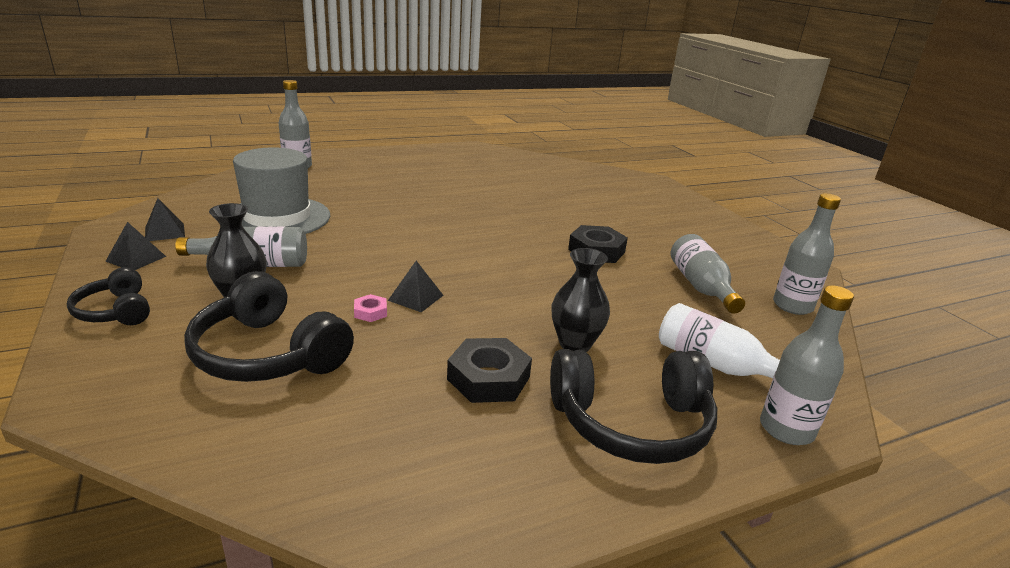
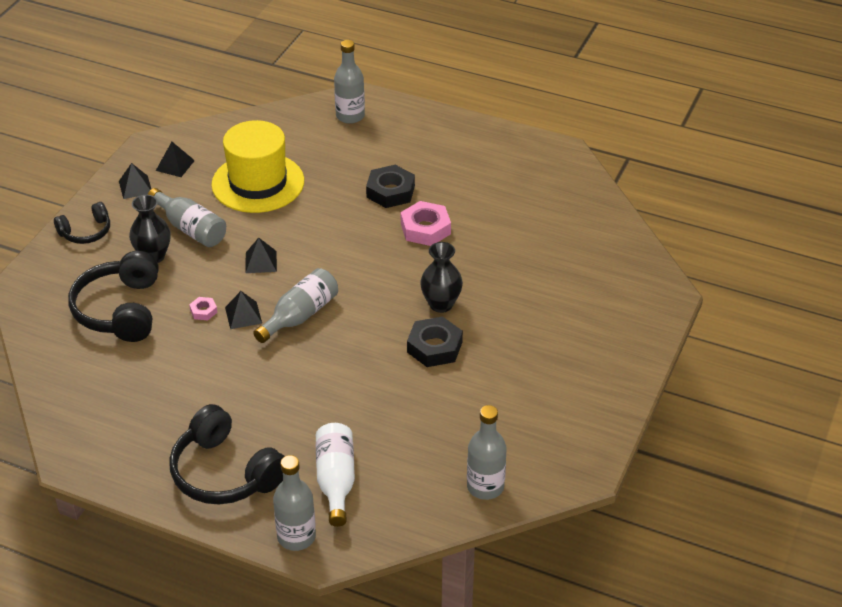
camera: 50 degrees right, 15 degrees up
black headphones [67,267,150,325] -> black headphones turned 135 degrees counterclockwise [54,202,110,244]
grey hat [233,147,330,234] -> yellow hat [211,120,304,213]
black nut [447,338,532,403] -> black nut moved to [366,165,415,208]
black vase [552,248,610,352] -> black vase moved to [420,242,463,313]
grey bottle [671,234,745,314] -> grey bottle moved to [253,268,338,343]
none -> black pyramid [245,238,277,273]
none -> pink nut [401,201,451,246]

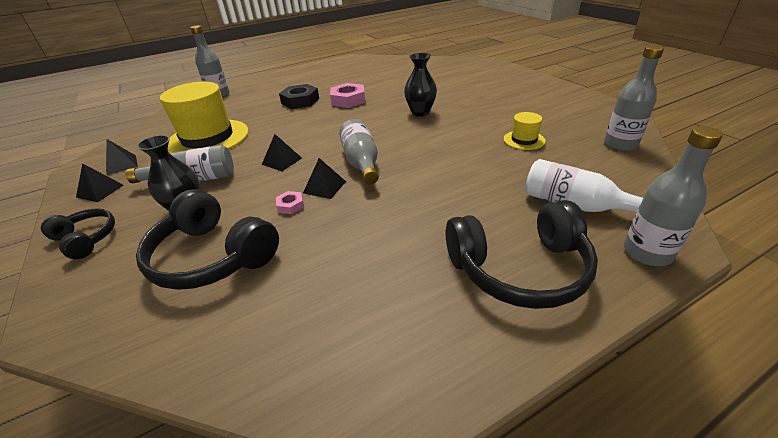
camera: 50 degrees left, 5 degrees down
black headphones [54,202,110,244] -> black headphones turned 60 degrees counterclockwise [41,208,115,259]
black nut [407,316,463,367] -> none
none -> yellow hat [504,112,546,150]

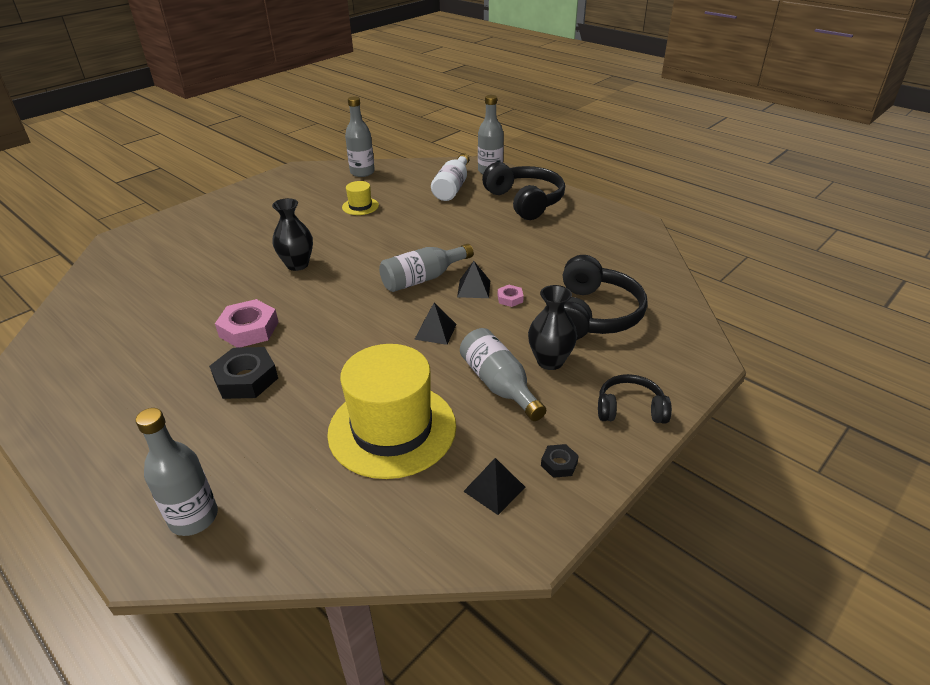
camera: 110 degrees left, 0 degrees up
black headphones [41,208,115,259] -> black headphones turned 75 degrees clockwise [598,374,672,424]
black pyramid [76,163,124,202] -> black nut [541,444,579,478]

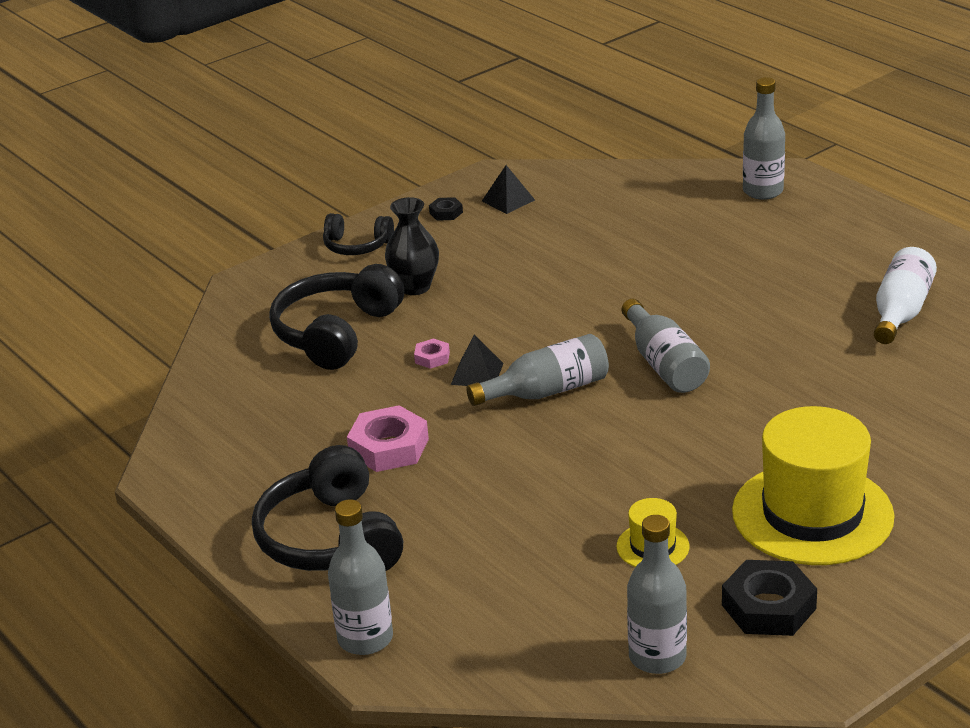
camera: 170 degrees left, 5 degrees down
black nut [209,347,278,399] -> black nut moved to [722,560,817,636]
pink nut [215,299,279,348] -> pink nut moved to [347,405,429,472]
black vase [272,198,313,271] -> none
yellow hat [327,344,456,479] -> yellow hat moved to [732,406,895,565]
black pyramid [414,303,457,345] -> none
white bottle [431,153,469,201] -> white bottle moved to [874,247,937,344]
grey bottle [460,328,546,421] -> grey bottle moved to [621,299,710,393]

